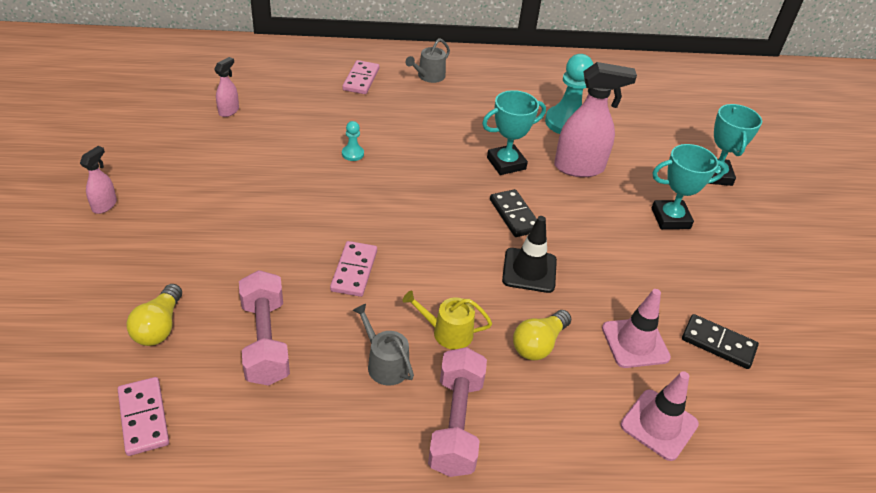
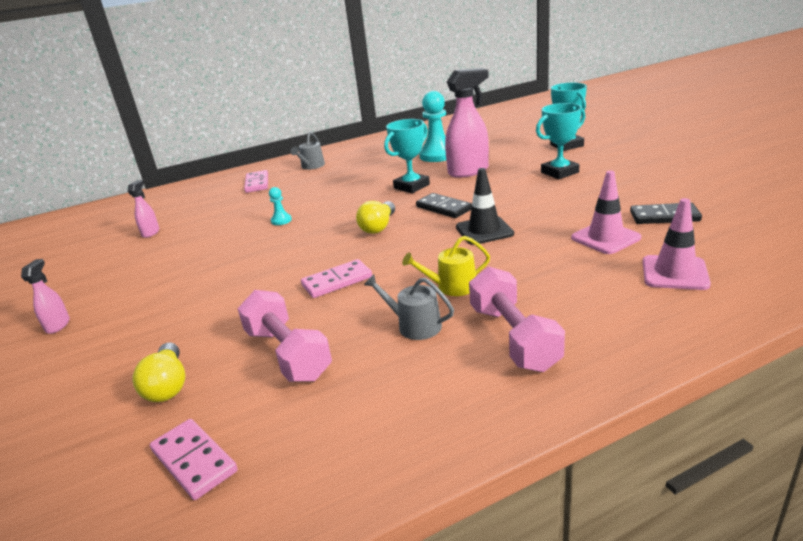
camera: 15 degrees left, 15 degrees down
pink domino [330,241,377,297] -> pink domino turned 75 degrees clockwise [301,259,372,298]
yellow light bulb [513,310,571,360] -> yellow light bulb moved to [356,201,395,234]

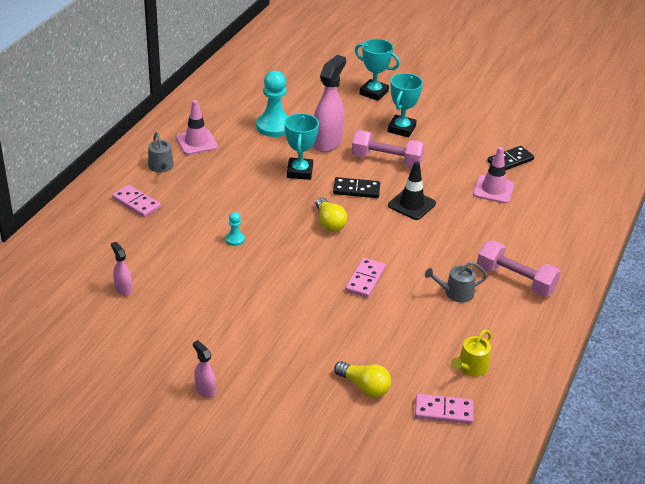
camera: 45 degrees left, 10 degrees up
pink dumbbell [237,290,332,382] -> pink dumbbell moved to [352,130,425,167]
yellow watering can [402,236,490,296] -> yellow watering can moved to [451,329,492,377]
pink traffic cone [643,198,711,290] -> pink traffic cone moved to [176,100,218,155]

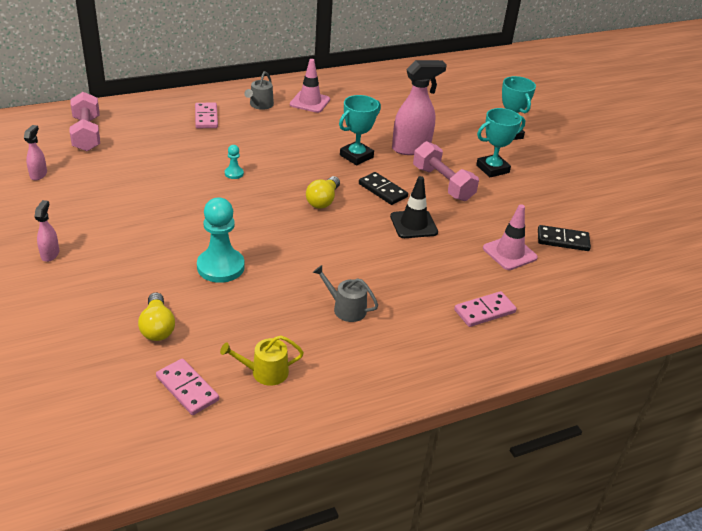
camera: 40 degrees right, 0 degrees up
pink spray bottle [111,242,132,296] -> pink spray bottle moved to [24,125,47,181]
turquoise pawn [256,71,288,137] -> turquoise pawn moved to [197,198,244,283]
pink domino [345,258,386,298] -> pink domino moved to [454,291,517,327]
pink dumbbell [477,240,561,297] -> pink dumbbell moved to [70,92,100,151]

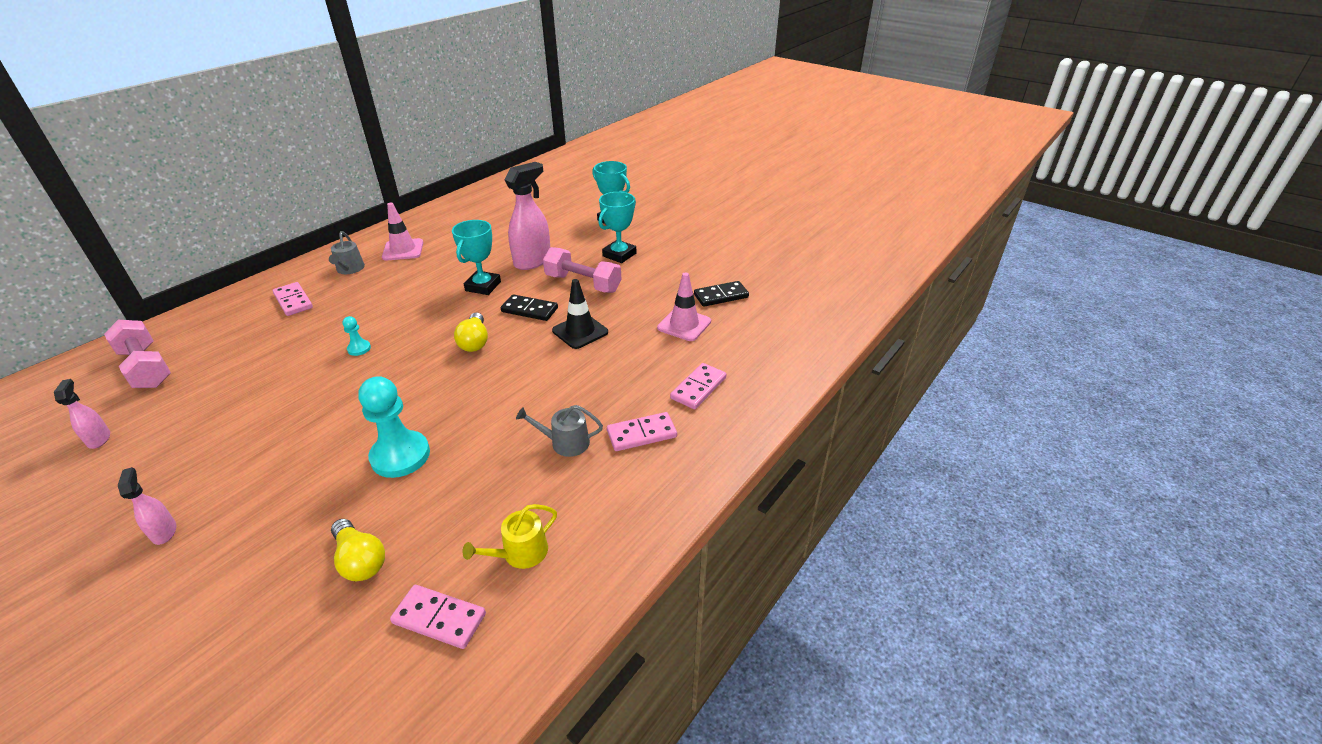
camera: 25 degrees left, 0 degrees up
none -> pink domino [607,412,677,451]

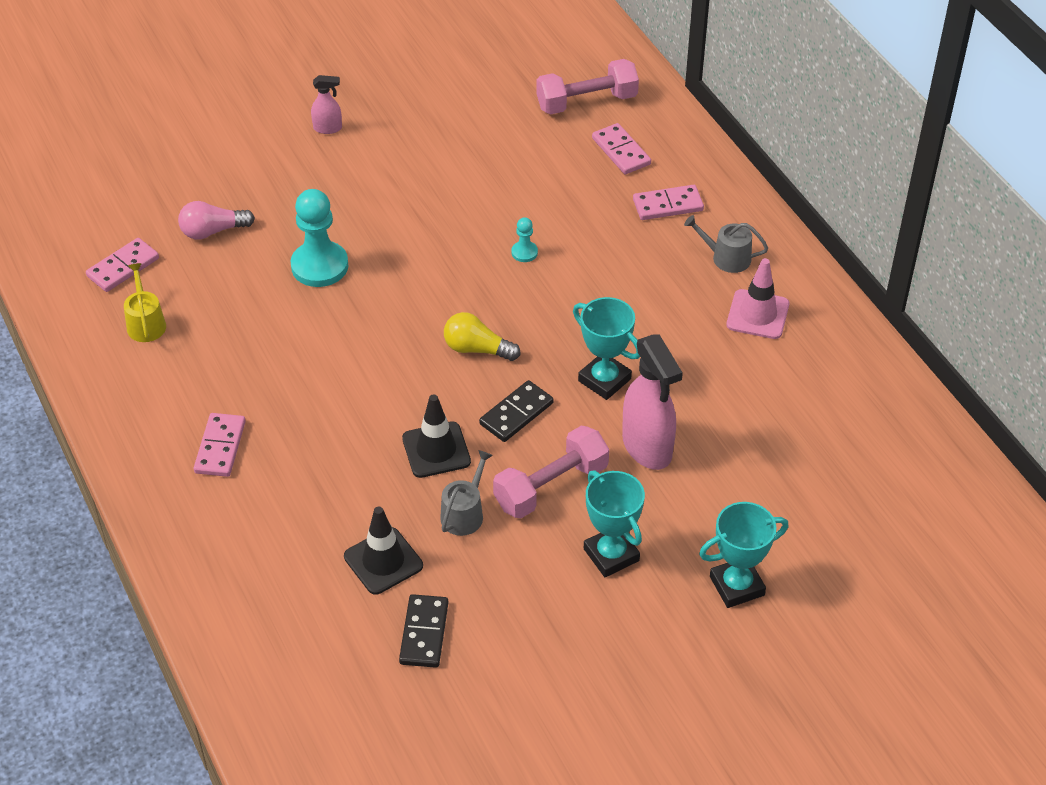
camera: 115 degrees right, 10 degrees up
pink spray bottle [54,379,110,449] -> none
yellow light bulb [331,519,385,581] -> pink light bulb [178,201,255,239]
grey watering can [516,405,603,457] -> grey watering can moved to [440,450,493,536]
pink traffic cone [657,272,711,341] -> black traffic cone [344,507,423,595]
pink domino [670,363,726,409] -> pink domino moved to [592,123,651,174]

